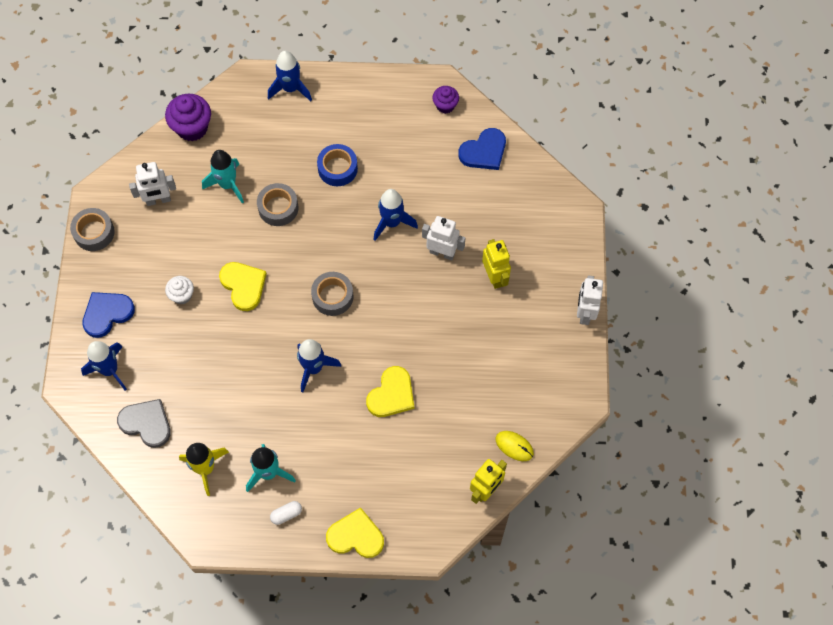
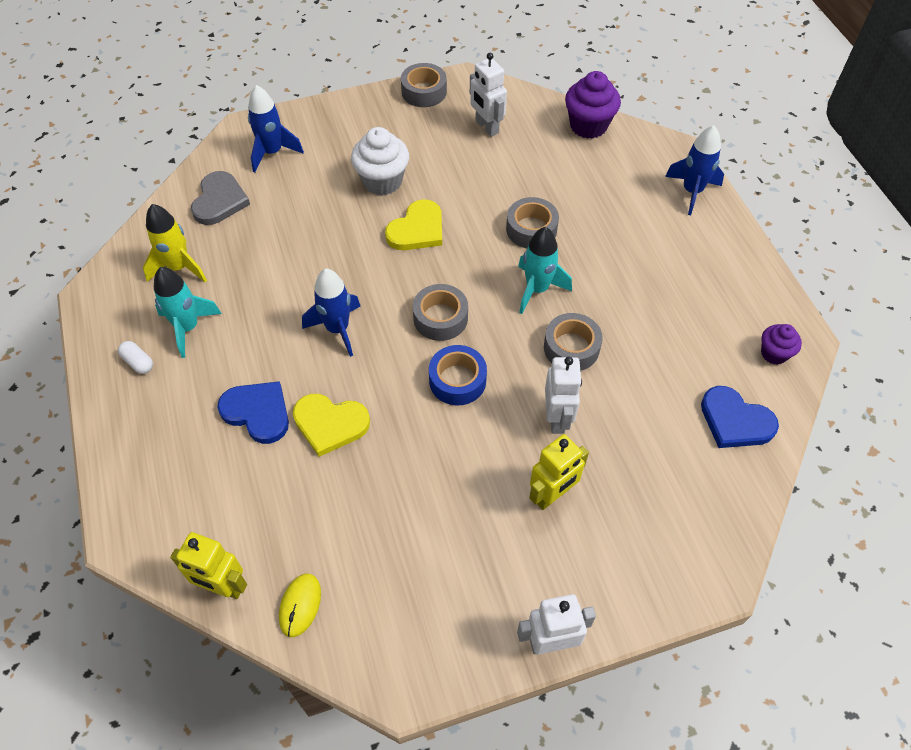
camera: 70 degrees right, 10 degrees down
blue heart [82,292,135,338] -> blue heart moved to [217,381,289,444]
white cupcake [165,276,194,304] -> white cupcake [351,127,409,195], size x1.69
turquoise rocket [202,150,244,203] -> turquoise rocket moved to [518,227,572,314]
blue tape [317,144,358,186] -> blue tape moved to [429,345,487,405]
yellow heart [326,507,384,558] -> none
blue rocket [373,189,418,241] -> grey tape [544,313,603,371]

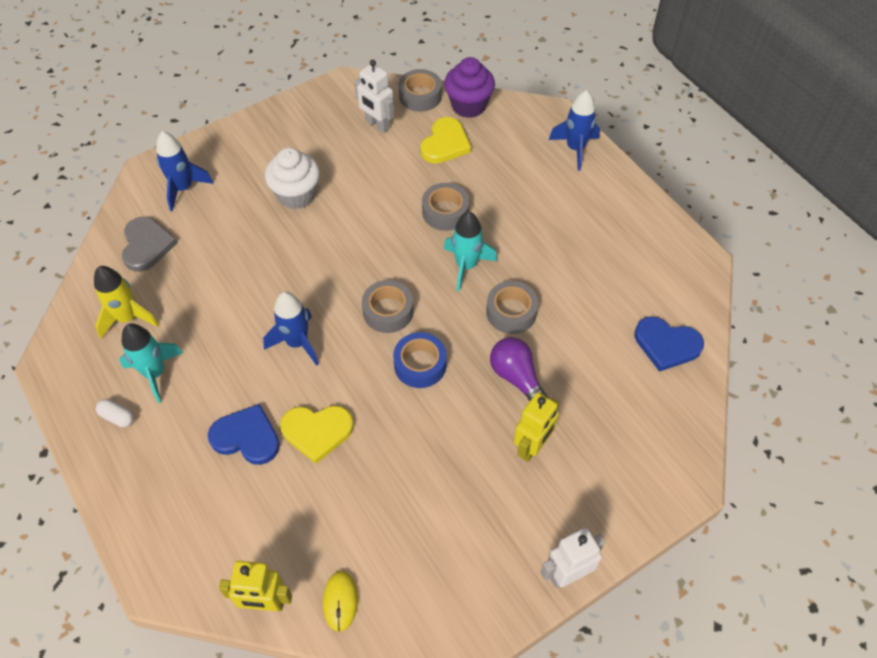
camera: 15 degrees left, 0 degrees up
yellow heart [385,199,442,250] -> yellow heart moved to [420,117,472,164]
grey tape [401,63,447,107] -> grey tape moved to [399,69,442,112]
white robot [545,357,582,434] -> purple light bulb [490,337,549,401]
purple cupcake [761,324,802,365] -> none

